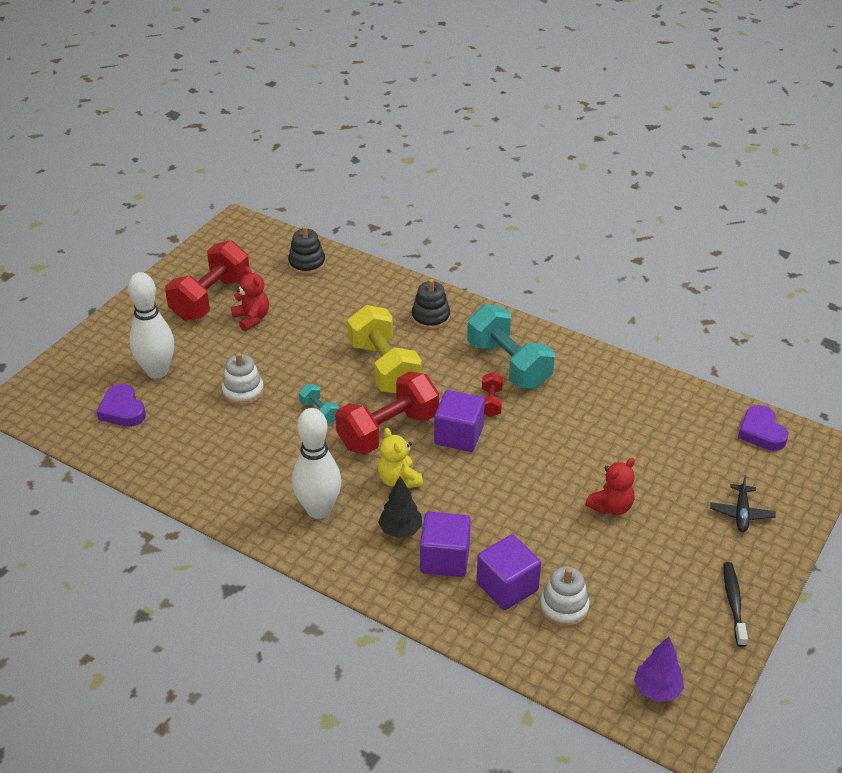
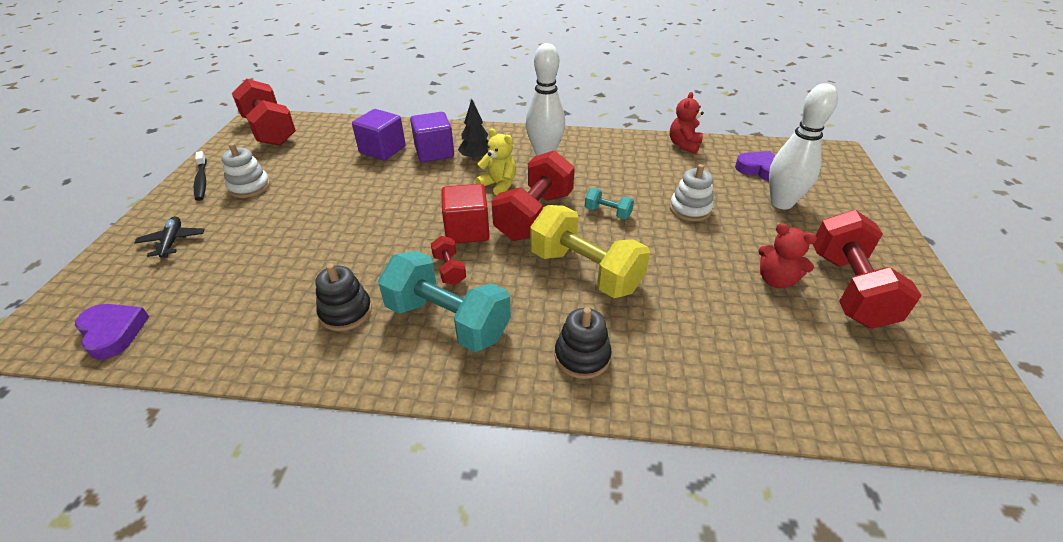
camera: 155 degrees right, 0 degrees up
black stacking toy [288,226,326,275] -> black stacking toy moved to [315,264,372,331]
purple cube [434,390,485,452] -> red cube [441,184,490,243]
white stacking toy [540,566,590,627] -> white stacking toy moved to [222,143,270,198]
red teddy bear [585,458,635,515] -> red teddy bear moved to [670,92,704,154]
purple tree [634,637,684,702] -> red dumbbell [232,79,296,146]

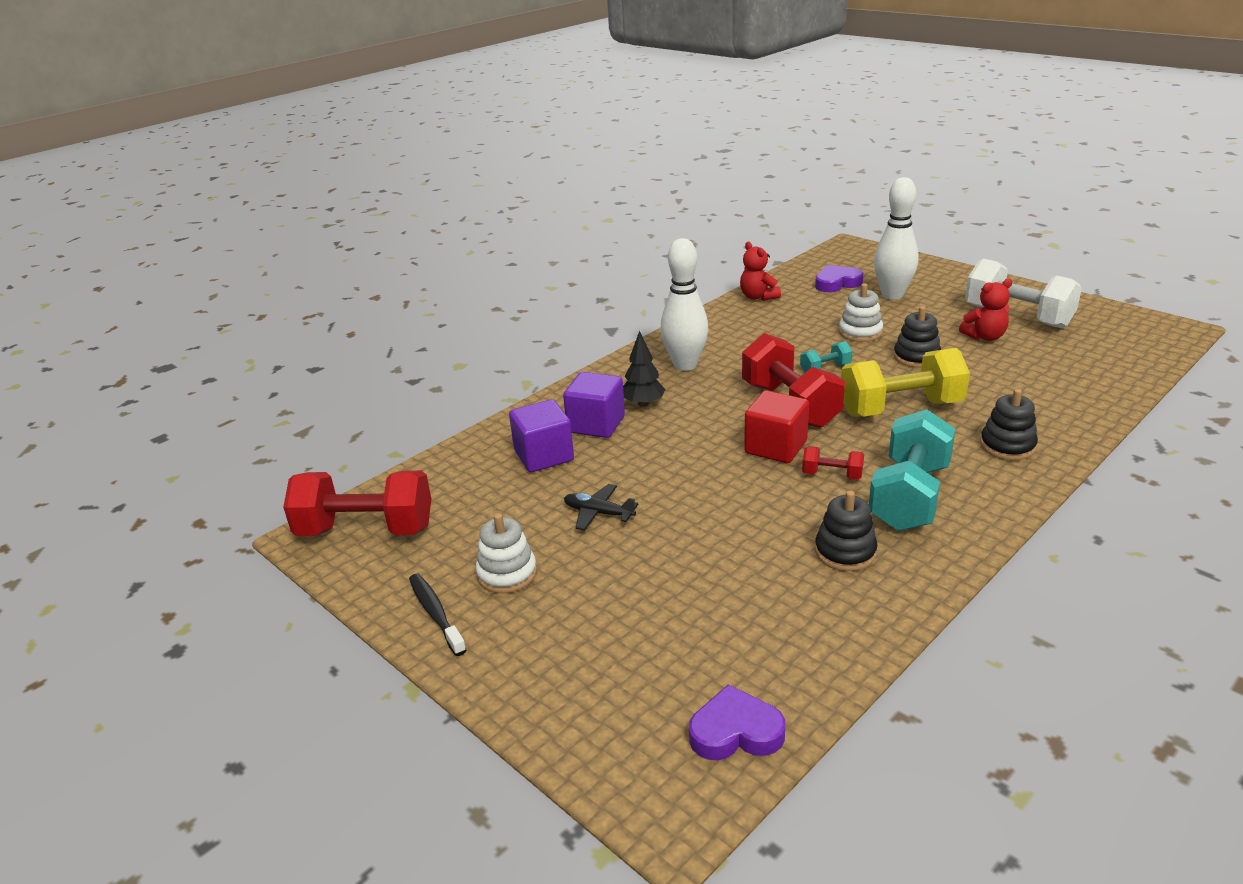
camera: 50 degrees left, 10 degrees down
black plane [134,217,205,258] -> black plane moved to [564,484,638,531]
black toothbrush [194,151,207,201] -> black toothbrush turned 135 degrees counterclockwise [409,574,467,656]
turquoise dumbbell [378,251,511,352] -> turquoise dumbbell turned 45 degrees counterclockwise [869,409,956,531]
yellow teddy bear [476,128,516,196] -> none
red dumbbell [813,210,922,329] -> white dumbbell [965,258,1082,328]
none -> black stacking toy [894,306,941,368]

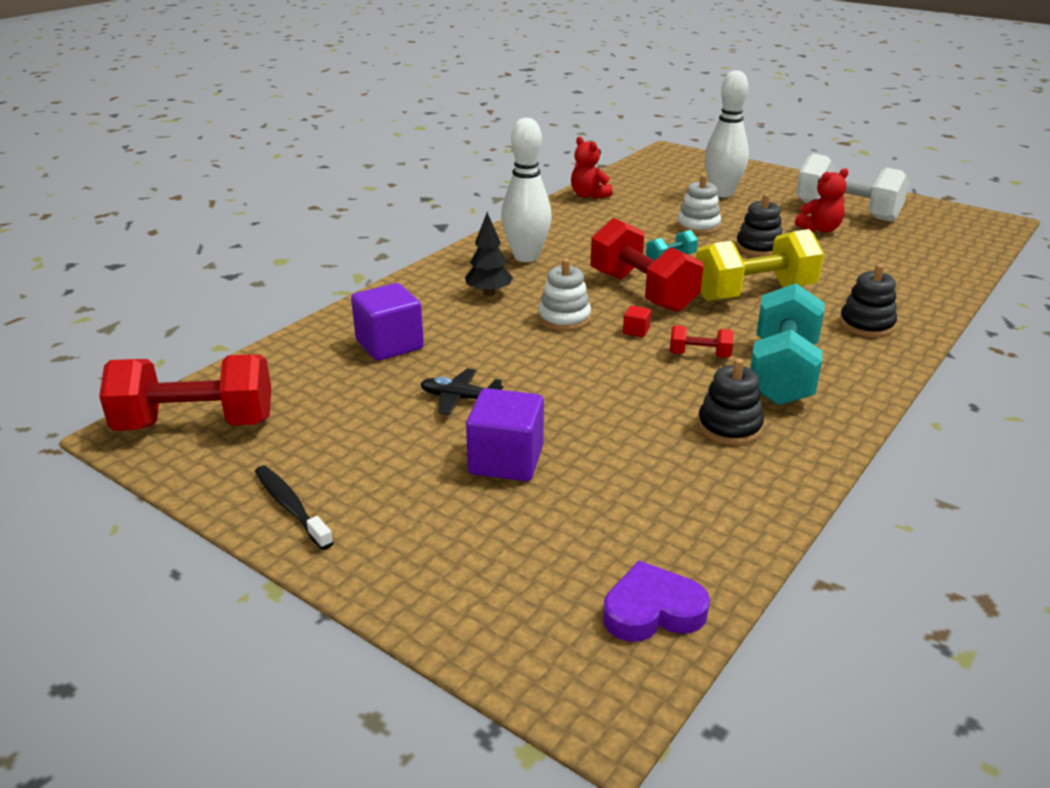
camera: 10 degrees left, 0 degrees up
white stacking toy [476,513,537,593] -> white stacking toy moved to [538,258,591,331]
purple cube [563,372,625,438] -> purple cube moved to [466,388,544,481]
red cube [744,391,809,463] -> red cube [623,306,651,337], size x0.43
purple heart [815,265,863,292] -> none

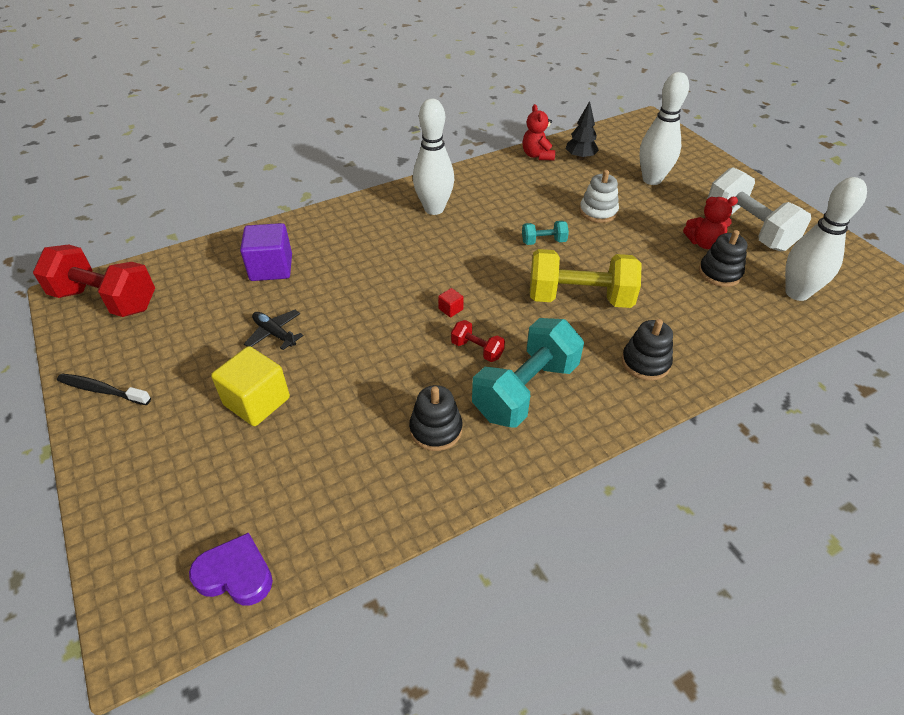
camera: 25 degrees right, 15 degrees up
black toothbrush [255,465,333,550] -> black toothbrush turned 60 degrees counterclockwise [57,374,151,405]
black tree [465,212,513,296] -> black tree moved to [566,101,599,160]
purple cube [466,388,544,481] -> yellow cube [211,346,290,426]
white stacking toy [538,258,591,331] -> none
red dumbbell [591,218,703,312] -> none
black stacking toy [736,194,783,256] -> black stacking toy moved to [699,230,747,287]
none -> white bowling pin [785,177,867,301]

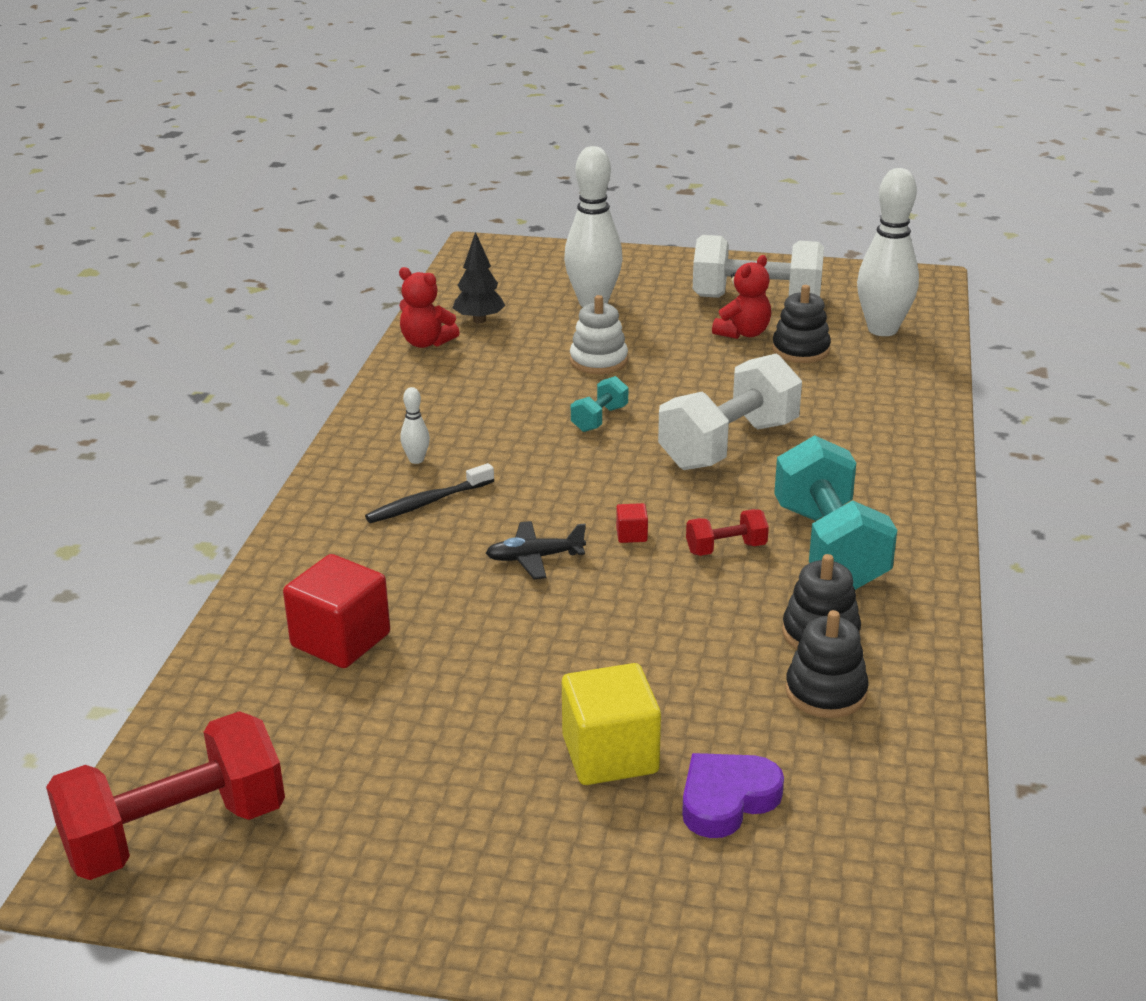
camera: 50 degrees left, 15 degrees down
black toothbrush [57,374,151,405] -> black toothbrush moved to [365,463,494,523]
purple heart [189,532,273,605] -> purple heart moved to [682,753,784,838]
purple cube [240,223,292,281] -> red cube [283,554,390,668]
black plane [244,310,303,350] -> black plane moved to [486,521,586,579]
white bowling pin [413,99,454,215] -> white bowling pin [400,387,430,464], size x0.42
yellow dumbbell [530,249,642,308] -> white dumbbell [658,353,802,470]
black stacking toy [621,319,673,381] -> black stacking toy moved to [785,610,869,718]

